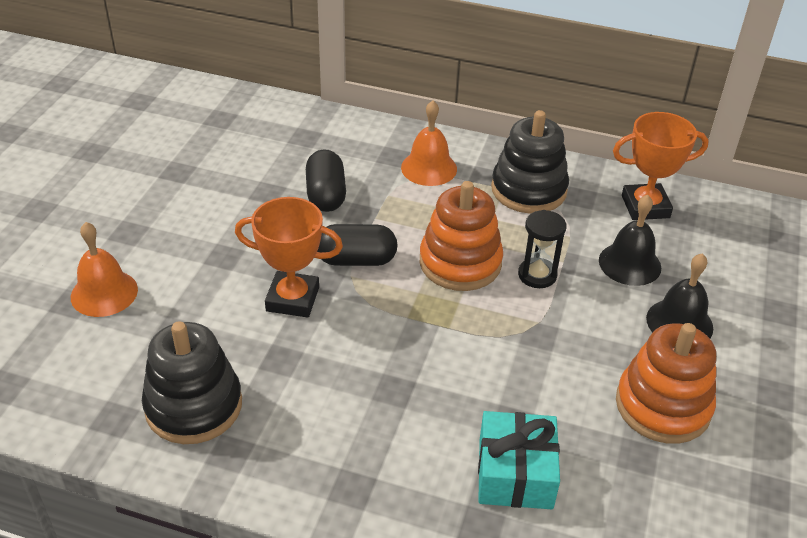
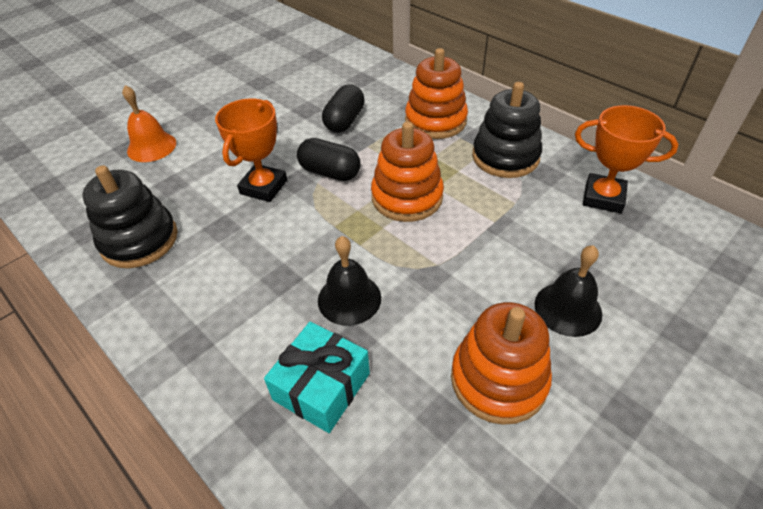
camera: 30 degrees right, 5 degrees up
orange trophy [235,197,343,317] -> orange trophy turned 75 degrees clockwise [215,99,287,202]
orange bell [401,101,457,186] -> orange stacking toy [405,48,468,139]
black hourglass [518,210,566,288] -> none
black bell [599,195,661,286] -> black bell moved to [318,236,381,326]

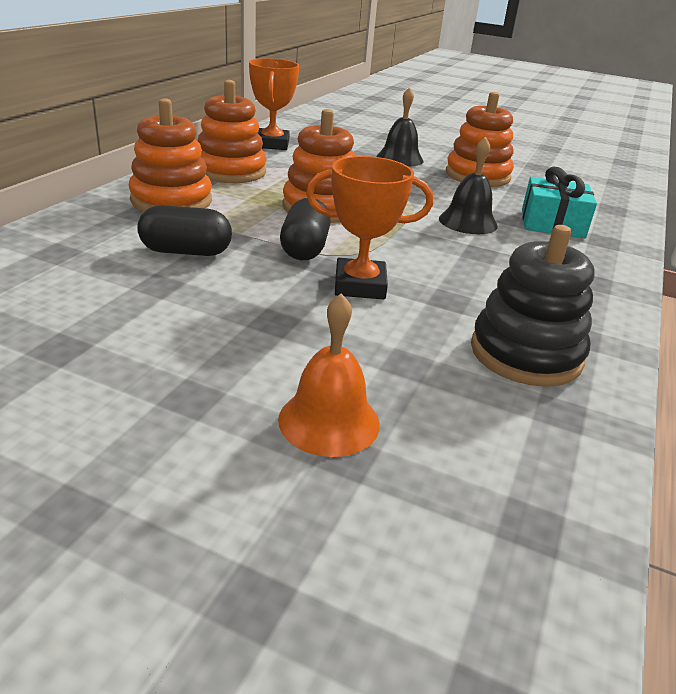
camera: 115 degrees left, 15 degrees down
black stacking toy [472,82,542,178] -> orange stacking toy [198,80,266,183]

